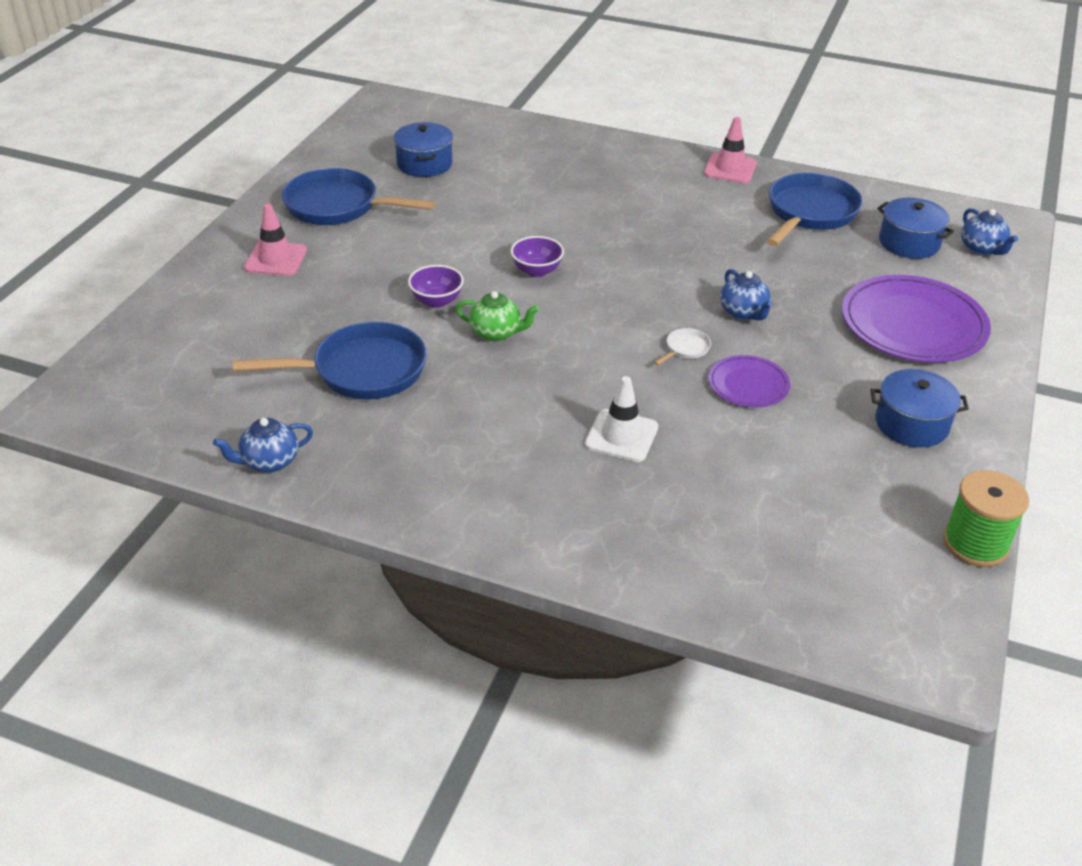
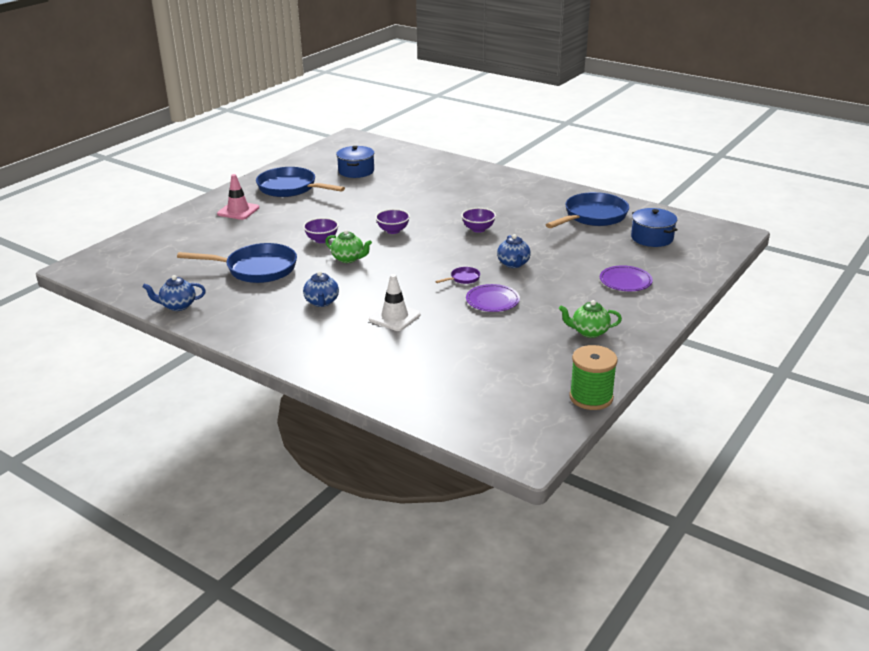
camera: 15 degrees right, 10 degrees down
white pan [654,328,711,365] -> purple pan [435,267,480,284]
pink traffic cone [704,117,757,183] -> none
purple plate [842,275,991,363] -> purple plate [600,265,653,291], size x0.53
blue pot [870,369,969,447] -> green teapot [559,300,622,338]
blue teapot [961,208,1018,256] -> blue teapot moved to [303,271,339,307]
none -> purple bowl [461,208,496,233]

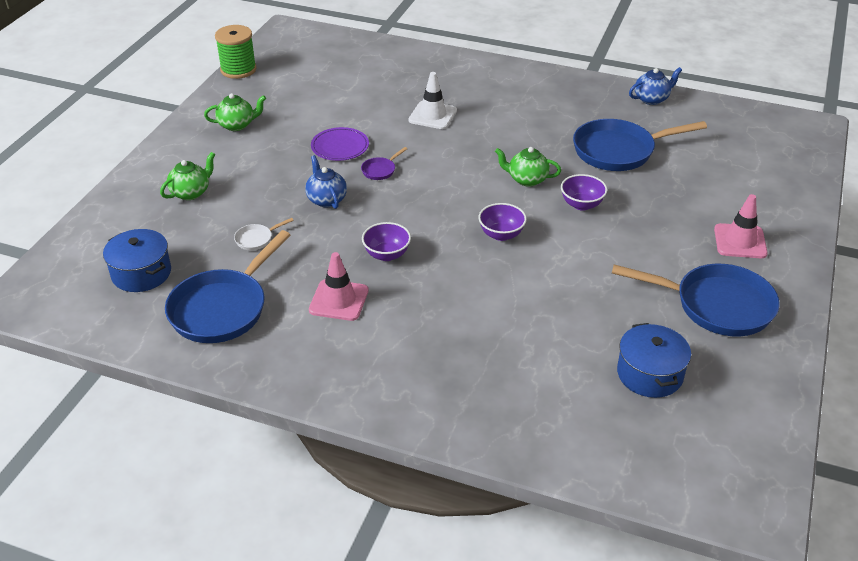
camera: 165 degrees right, 10 degrees up
blue teapot [303,271,339,307] -> none
purple plate [600,265,653,291] -> green teapot [160,152,215,200]
none -> white pan [234,218,294,250]
none -> pink traffic cone [309,252,368,321]

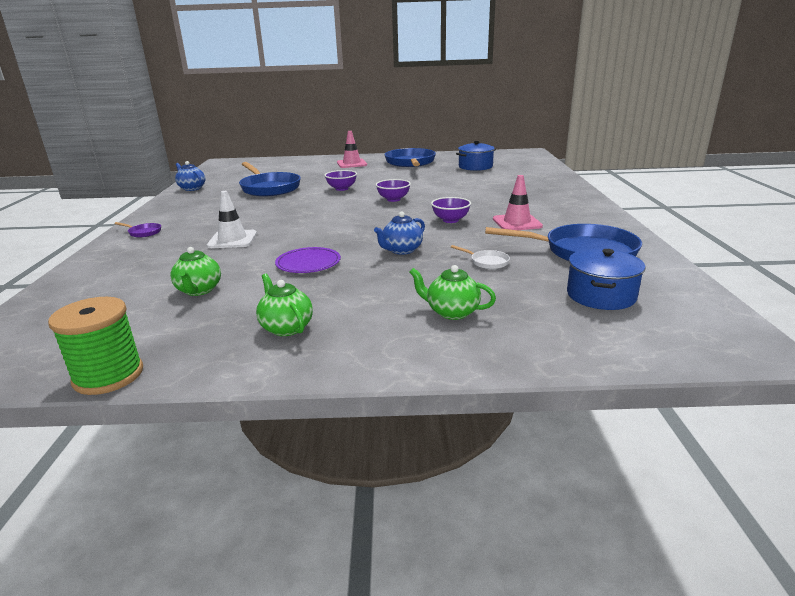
camera: 110 degrees left, 15 degrees down
purple pan [361,147,407,180] -> purple pan moved to [114,222,161,238]
green teapot [495,147,561,187] -> green teapot moved to [170,247,221,296]

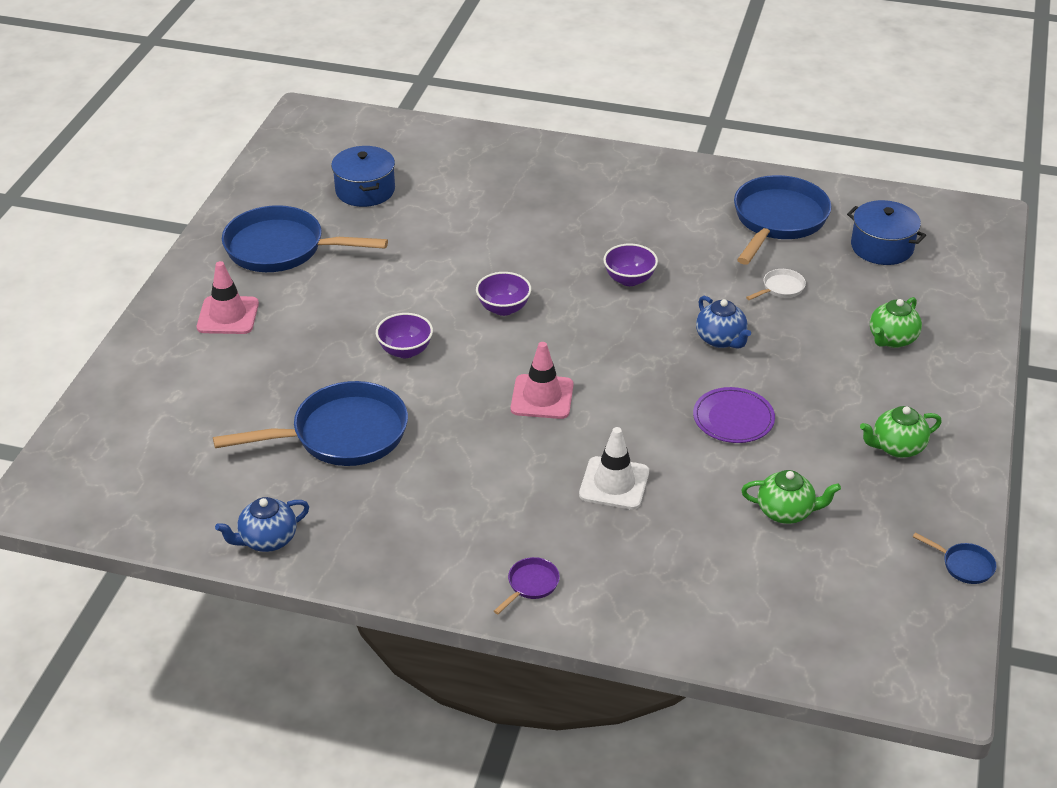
camera: 75 degrees left, 15 degrees up
green spool [48,297,143,395] -> blue pan [913,533,997,584]
pink traffic cone [493,175,543,230] -> pink traffic cone moved to [511,342,574,419]

